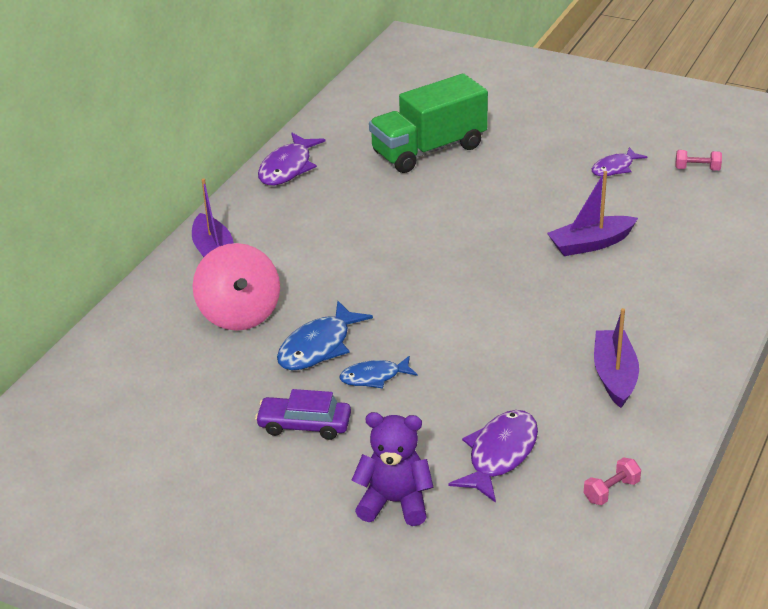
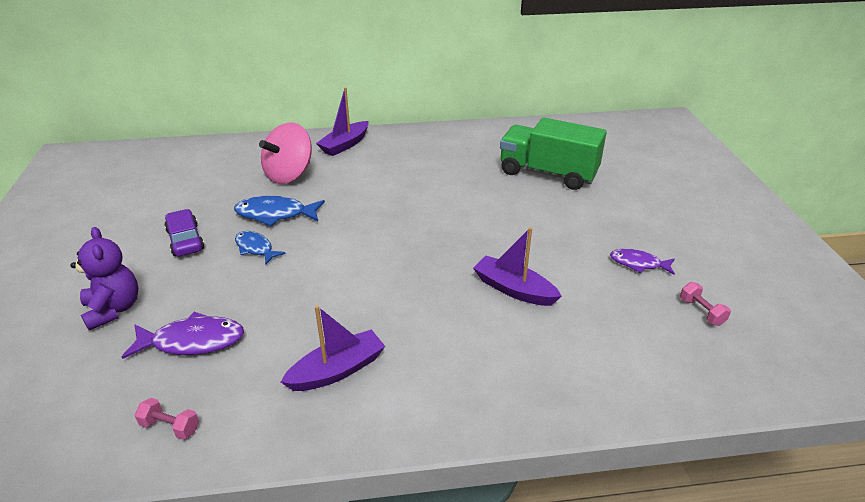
camera: 55 degrees right, 0 degrees up
purple fish [258,133,325,186] -> none

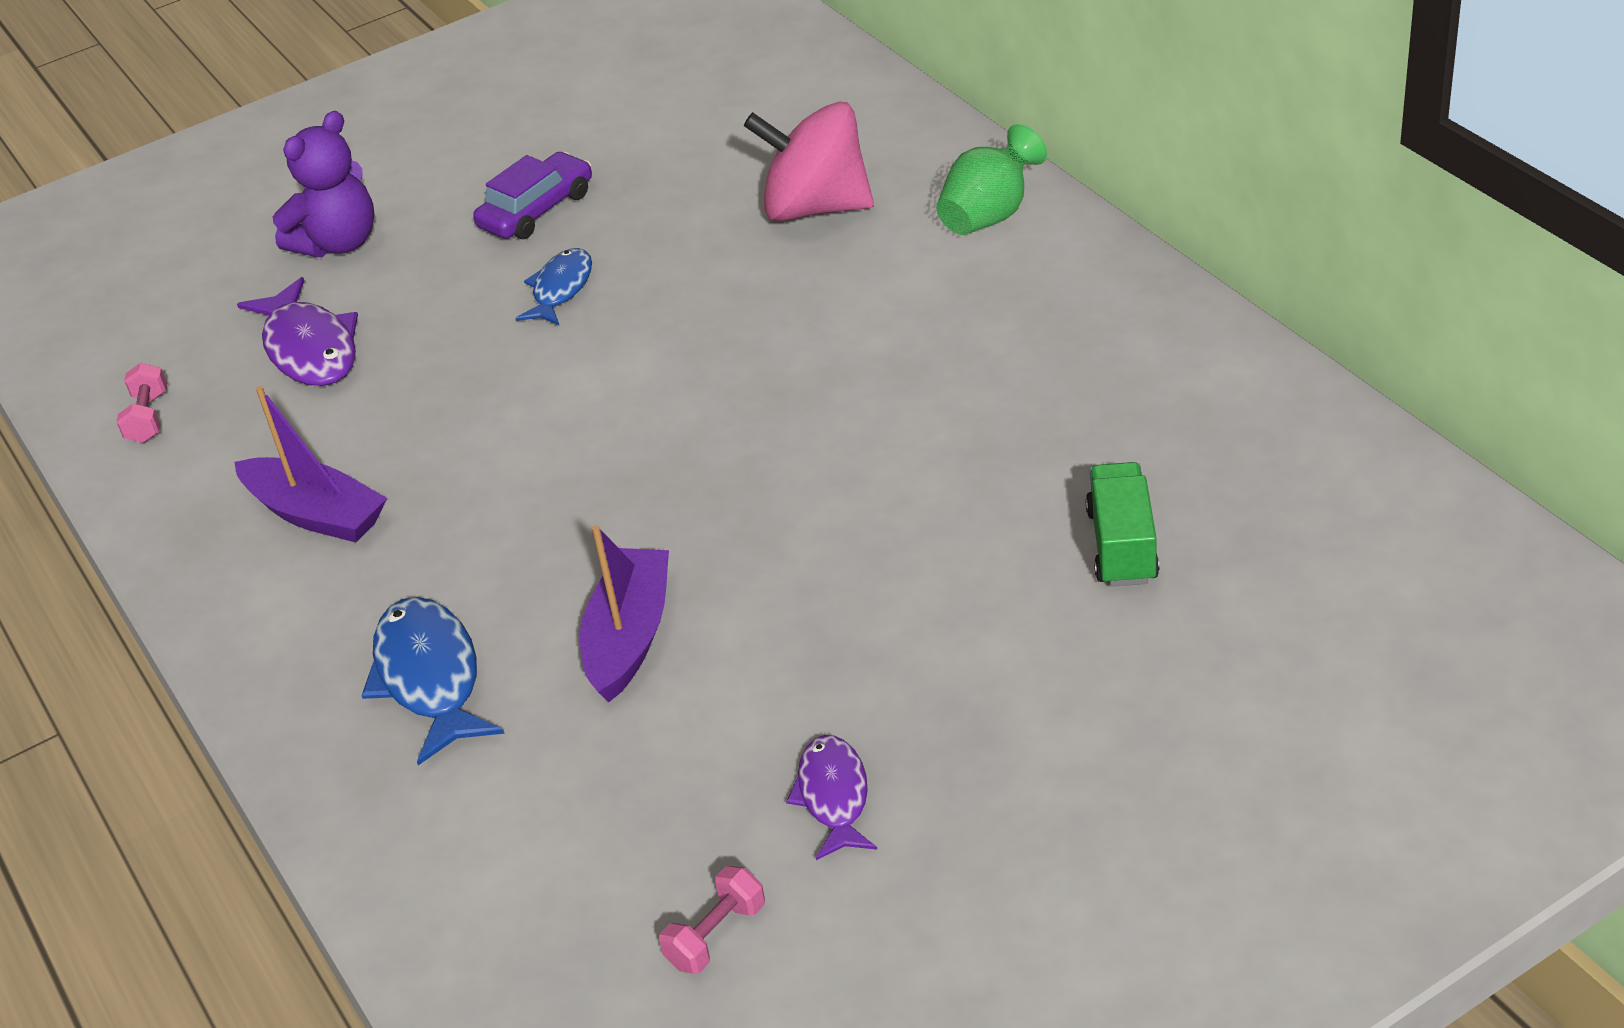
camera: 70 degrees right, 5 degrees up
blue fish [234,195,325,226] -> blue fish moved to [362,597,505,765]
purple boat [316,87,369,156] -> green vase [936,124,1047,235]
green truck [500,117,607,190] -> green truck [1086,462,1159,587], size x0.53

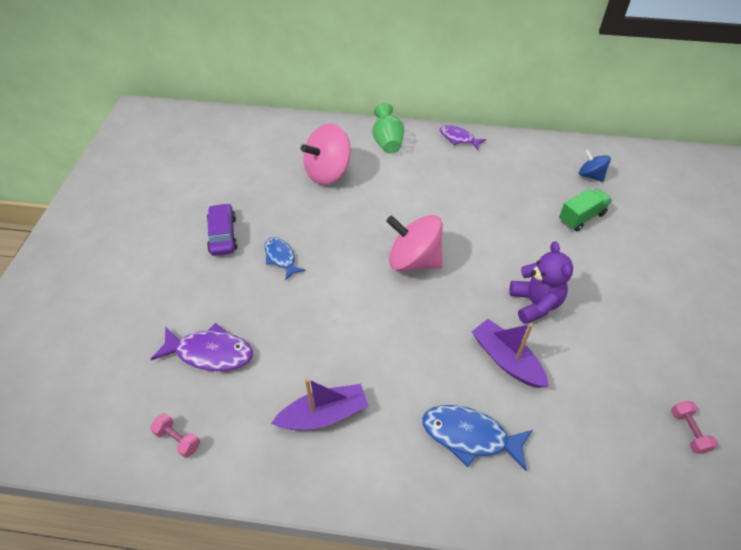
camera: 55 degrees left, 10 degrees up
purple teddy bear [273,111,375,257] -> purple teddy bear moved to [509,241,573,324]
purple fish [786,735,877,860] -> purple fish moved to [440,125,486,150]
green truck [1086,462,1159,587] -> green truck turned 105 degrees clockwise [559,189,612,231]
none -> pink spinning top [386,215,443,271]
none -> blue spinning top [579,150,611,182]

